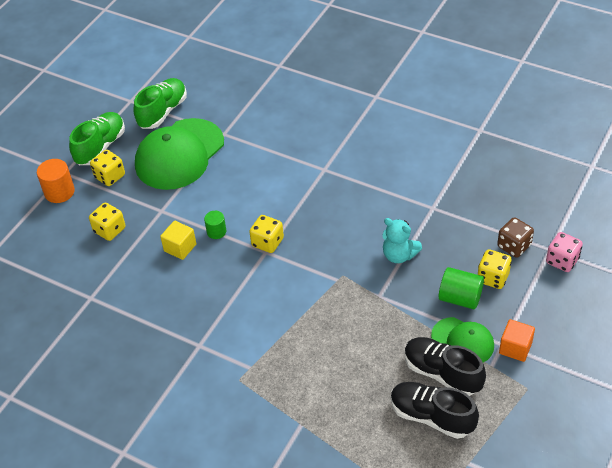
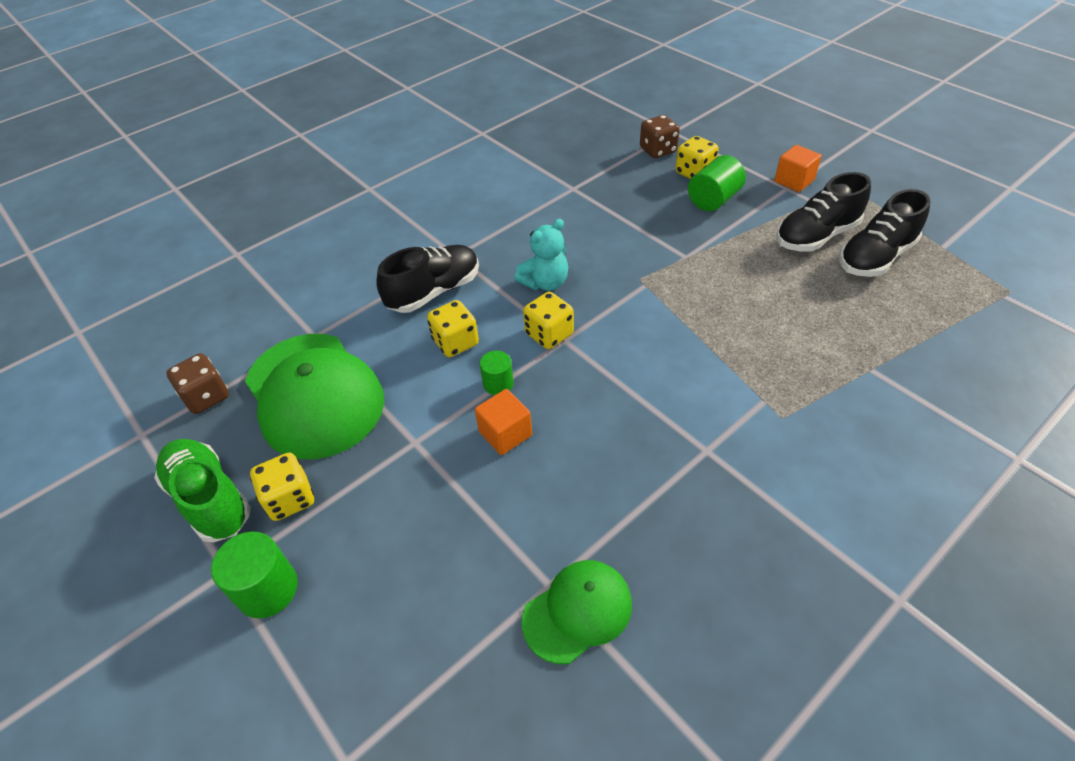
camera: 70 degrees left, 0 degrees up
orange cylinder [37,159,75,203] -> green cylinder [211,531,298,618]
yellow dice [89,203,125,241] -> yellow dice moved to [427,300,479,357]
green shoe [134,78,187,129] -> brown dice [166,353,229,414]
yellow cube [160,221,196,260] -> orange cube [475,389,532,455]
turquoise teddy bear [382,218,422,263] -> turquoise teddy bear moved to [514,219,568,291]
green cap [431,317,494,363] -> green cap moved to [521,560,632,664]
pink dice [546,232,583,272] -> none
none -> black shoe [376,245,479,313]

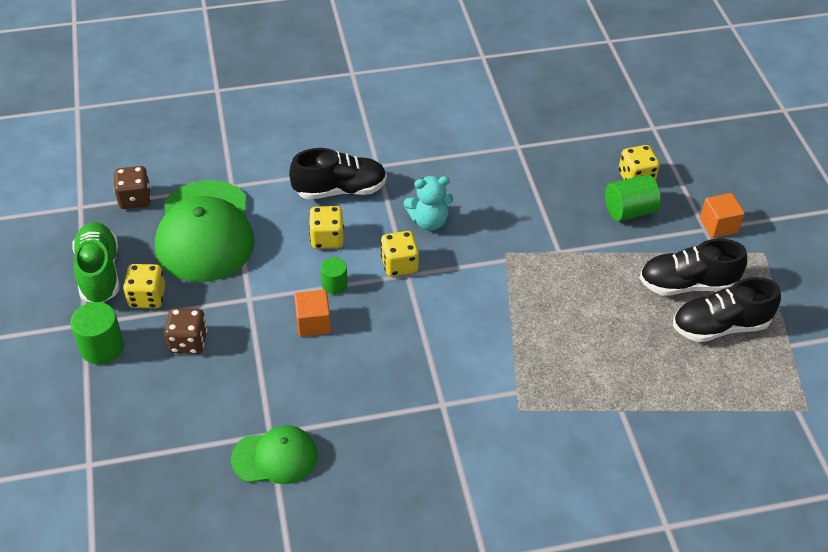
camera: 25 degrees right, 0 degrees up
brown dice [640,115,680,158] -> brown dice moved to [164,308,208,354]

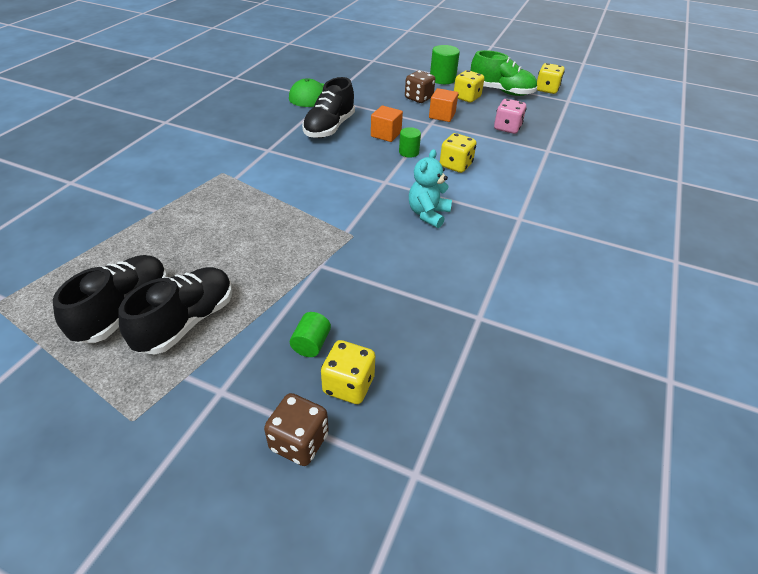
camera: 125 degrees right, 5 degrees down
brown dice [114,166,151,209] -> brown dice moved to [264,393,329,466]
green cap [155,180,255,282] -> pink dice [494,99,527,134]
black shoe [289,148,387,199] -> black shoe moved to [302,77,355,138]
yellow dice [381,231,419,276] -> yellow dice moved to [537,63,565,94]
green cylinder [605,174,661,222] -> green cylinder [290,312,331,357], size x0.62
orange cube [700,193,745,238] -> orange cube moved to [429,88,458,122]

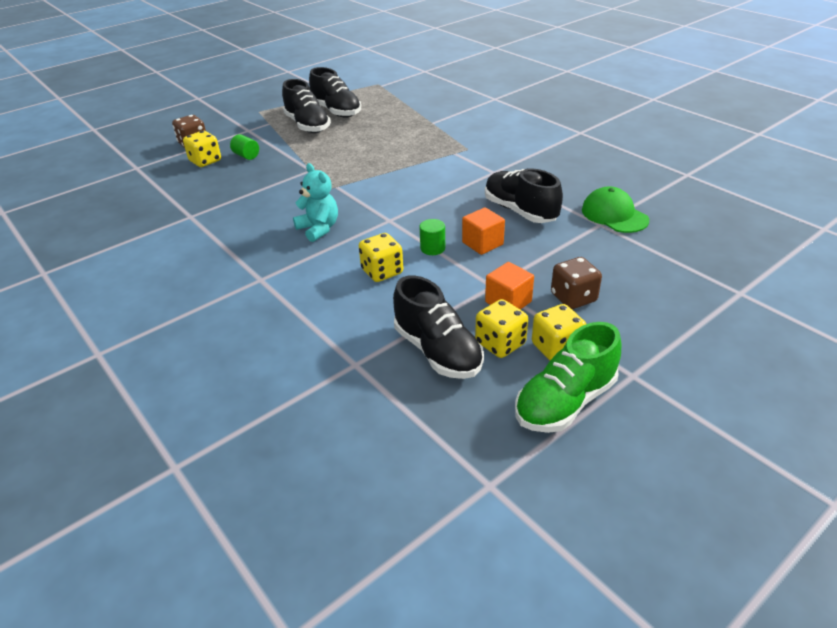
camera: 120 degrees right, 5 degrees down
green cylinder [430,45,460,84] -> none
pink dice [494,99,527,134] -> black shoe [393,276,484,379]
yellow dice [537,63,565,94] -> yellow dice moved to [475,299,528,358]

